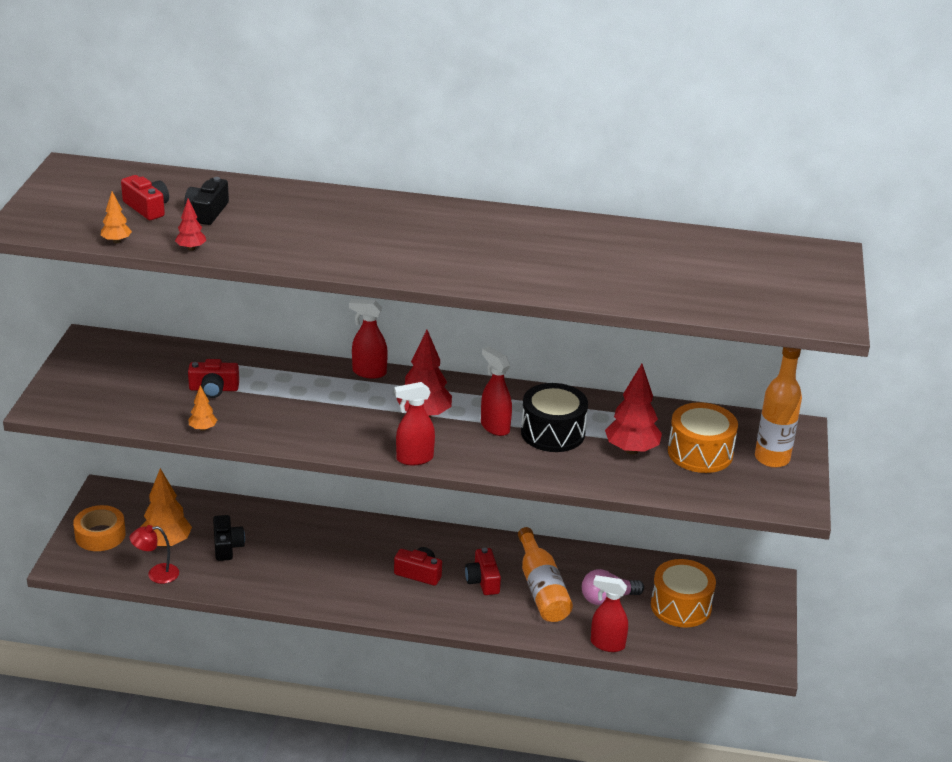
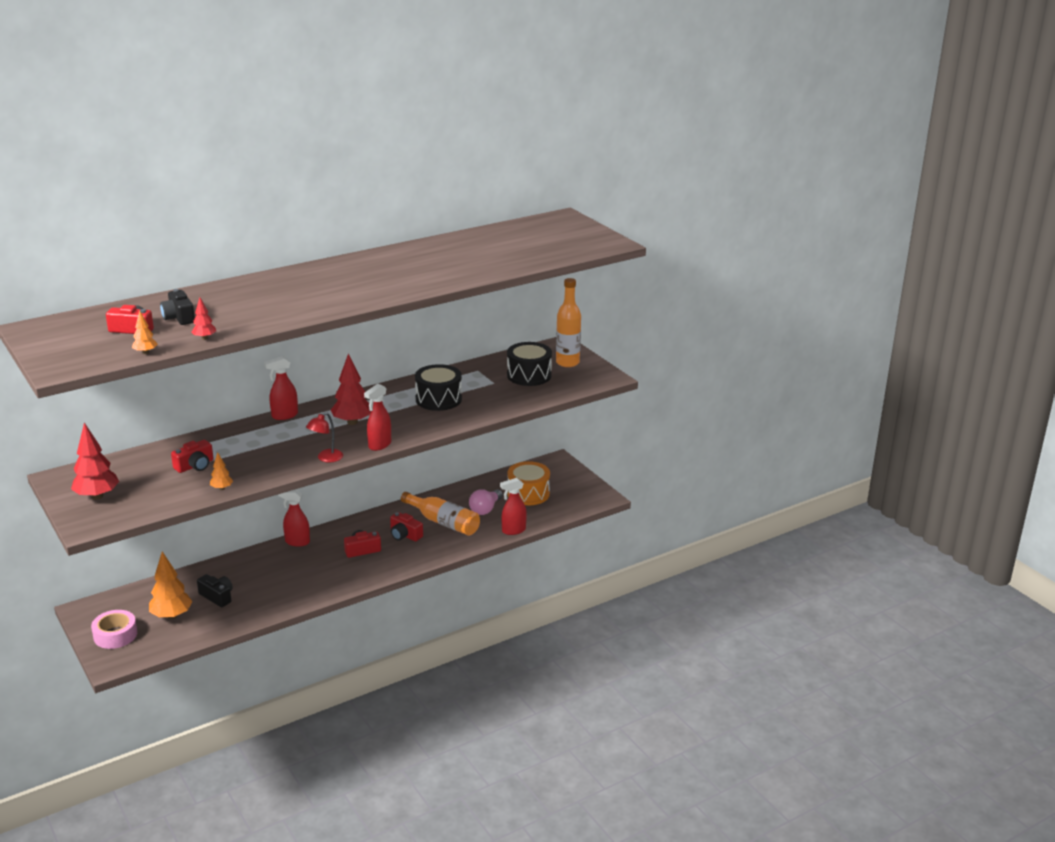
camera: 40 degrees left, 5 degrees down
orange tape [73,505,126,551] -> pink tape [91,610,137,649]
red lamp [129,525,179,584] -> red lamp moved to [306,412,343,462]
red spray bottle [481,346,512,436] -> red spray bottle moved to [278,489,310,547]
red tree [605,364,662,454] -> red tree moved to [71,422,119,500]
orange drum [668,402,738,473] -> black drum [507,342,552,386]

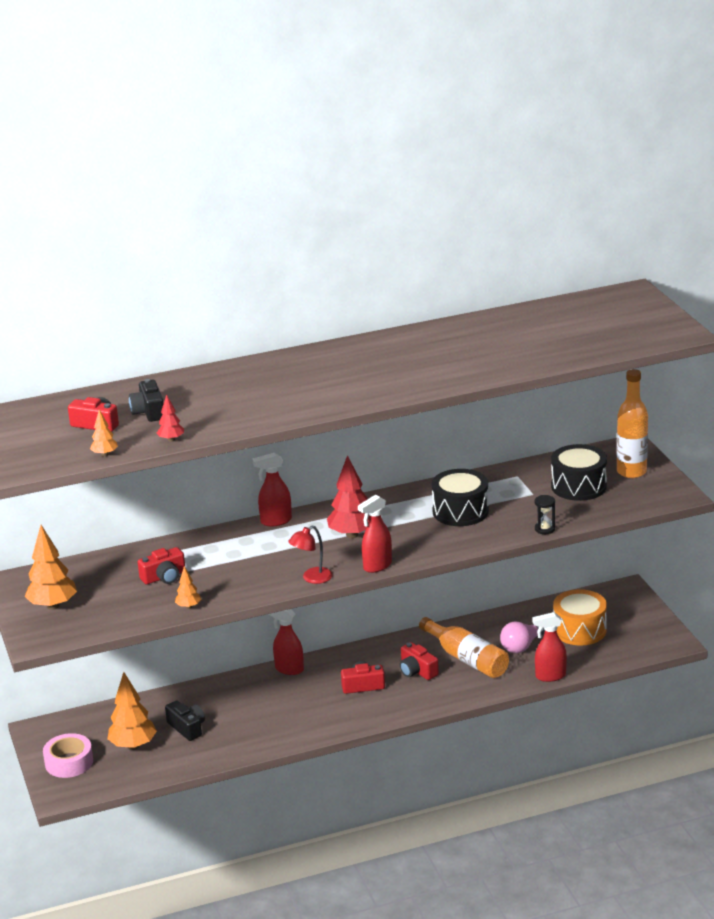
camera: 15 degrees right, 0 degrees up
red tree [71,422,119,500] -> orange tree [24,525,77,610]
none -> black hourglass [535,495,555,534]

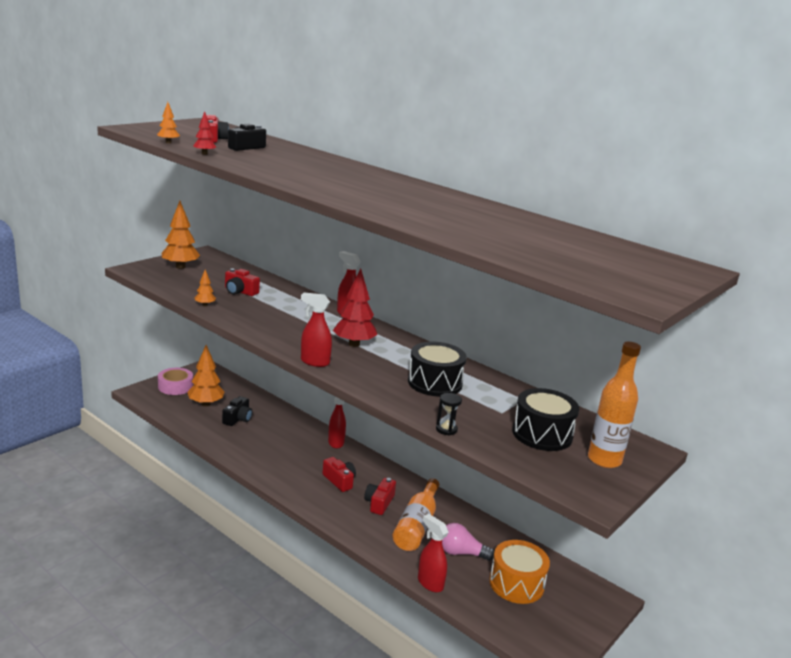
camera: 55 degrees right, 5 degrees down
red lamp [288,526,333,584] -> none

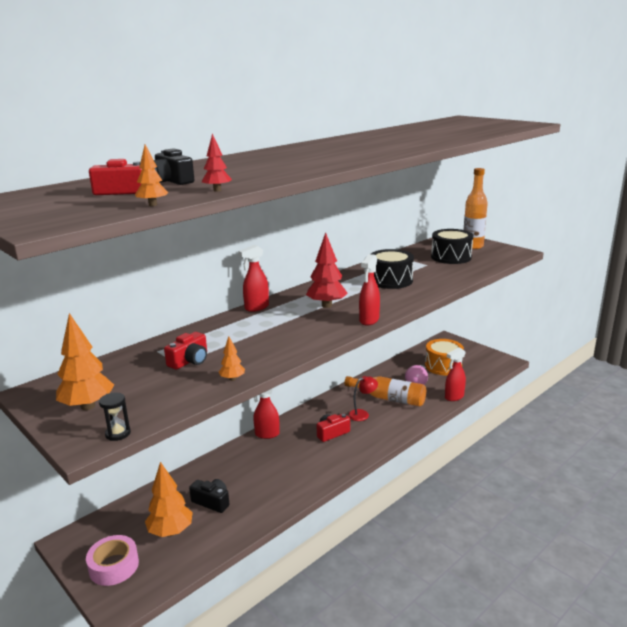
camera: 80 degrees left, 0 degrees up
red camera [364,478,396,515] -> red lamp [348,376,378,421]
black hourglass [436,393,462,436] -> black hourglass moved to [99,392,131,441]

